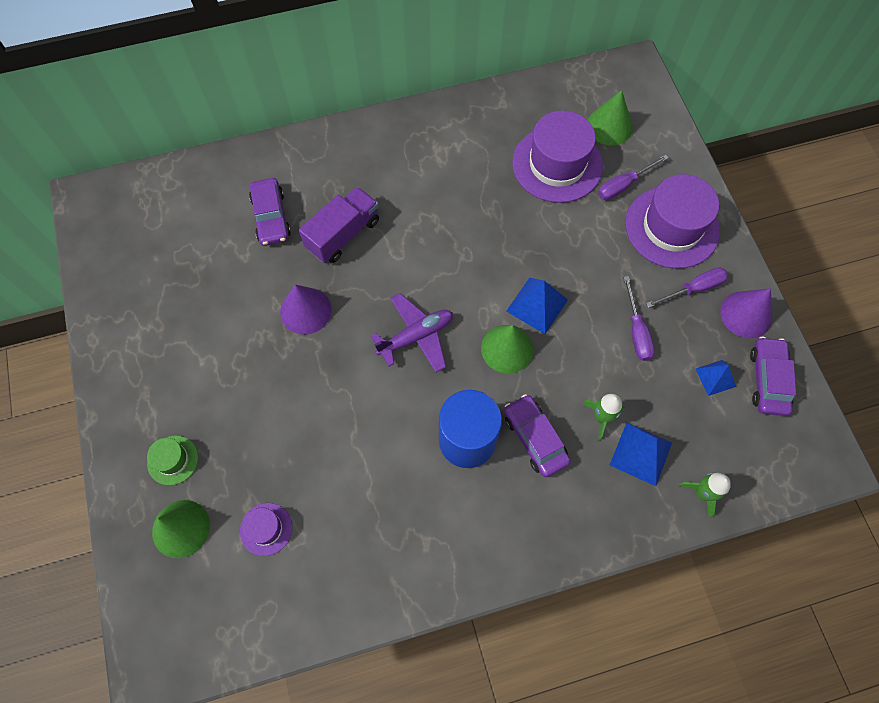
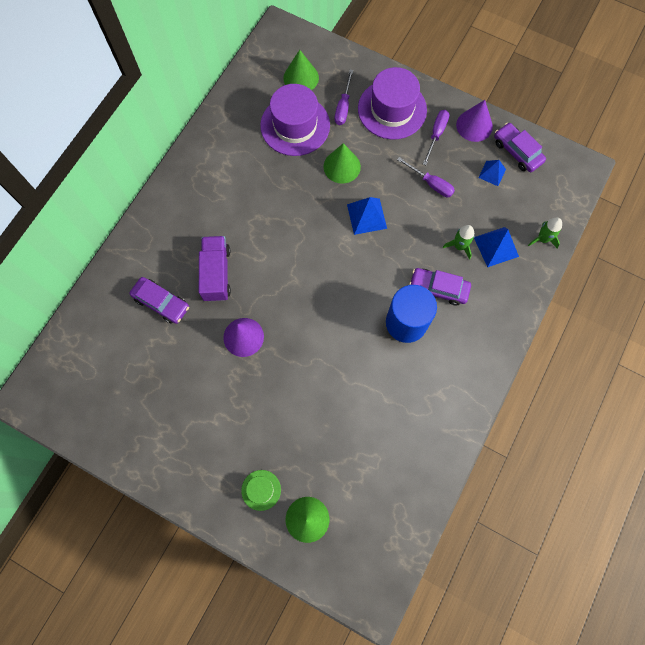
camera: 45 degrees left, 5 degrees up
purple hat [240,503,292,556] -> none
purple plane [371,293,453,372] -> none
green cone [481,325,534,374] -> green cone moved to [323,143,361,184]

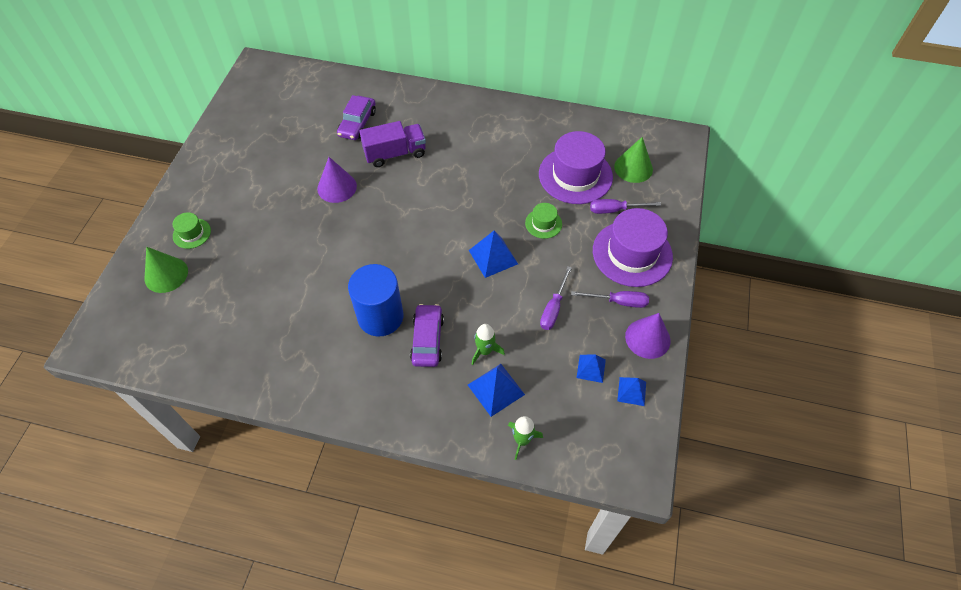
camera: 75 degrees right, 15 degrees down
green cone [323,143,361,184] -> green hat [525,203,562,239]
purple car [494,123,546,172] -> blue pyramid [617,377,646,406]

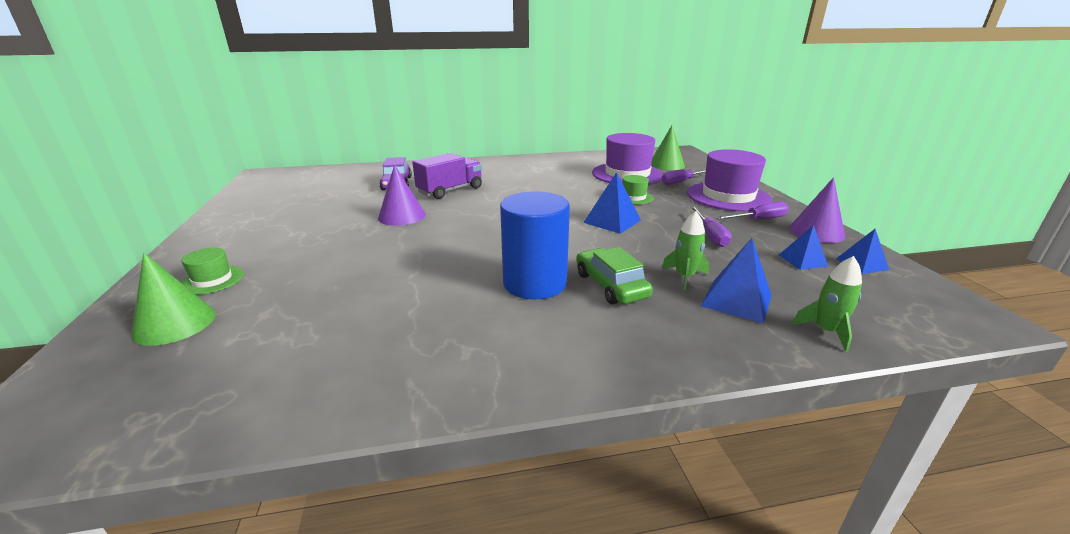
camera: 25 degrees left, 30 degrees down
purple car [410,304,444,367] -> green car [576,247,653,304]

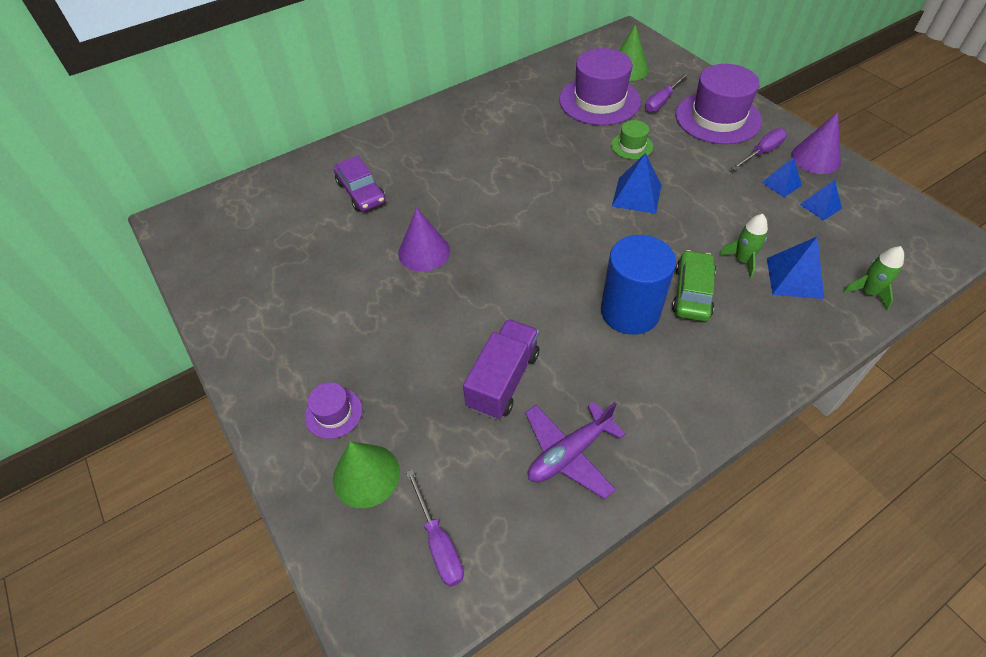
camera: 20 degrees left, 25 degrees up
green hat [181,247,244,295] -> purple hat [305,382,363,439]
purple truck [412,153,482,199] -> purple truck moved to [463,319,539,420]
green car [576,247,653,304] -> green car turned 60 degrees clockwise [672,250,716,321]
purple screwdriver [691,206,732,247] -> purple screwdriver moved to [406,469,464,587]
blue pyramid [836,229,889,274] -> blue pyramid moved to [762,157,802,197]
none -> purple plane [525,402,626,499]

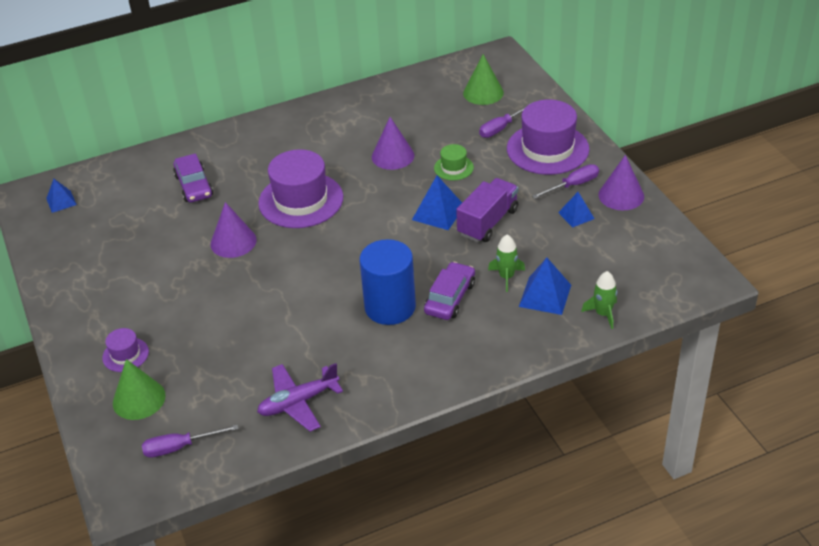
camera: 10 degrees right, 10 degrees down
purple screwdriver [406,469,464,587] -> purple screwdriver turned 90 degrees clockwise [142,424,238,458]
purple truck [463,319,539,420] -> purple truck moved to [456,178,518,242]
purple hat [559,48,641,125] -> purple hat moved to [258,149,343,228]
green car [672,250,716,321] -> purple car [424,262,475,320]
blue pyramid [800,180,842,221] -> blue pyramid moved to [46,179,77,213]
none -> purple cone [372,117,414,170]

